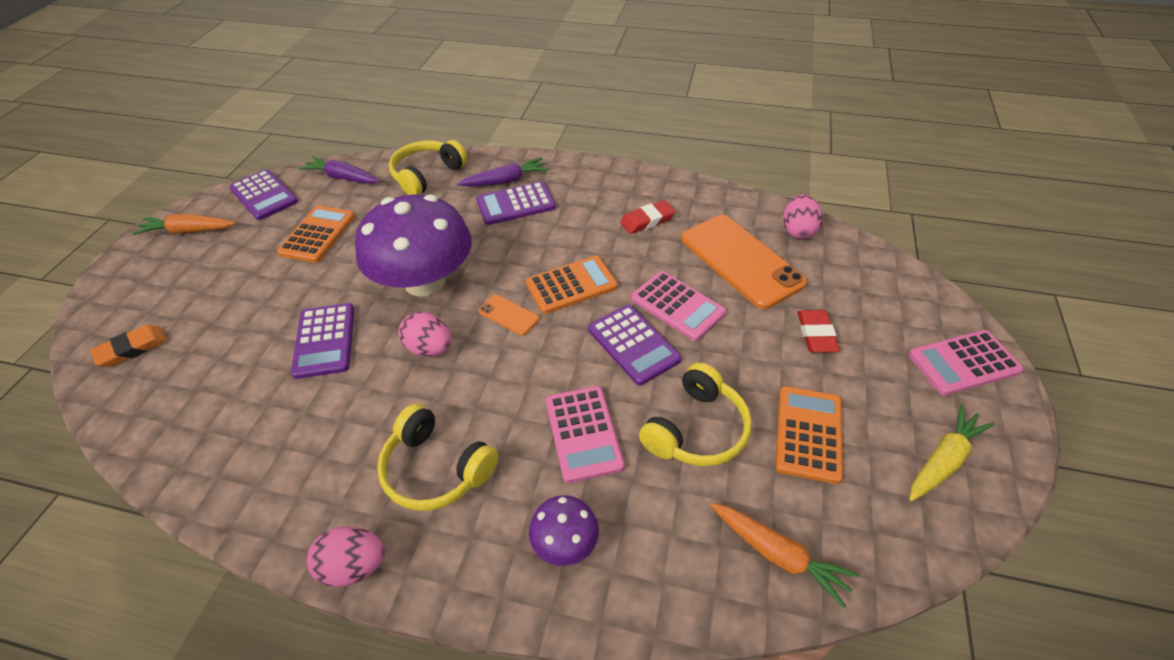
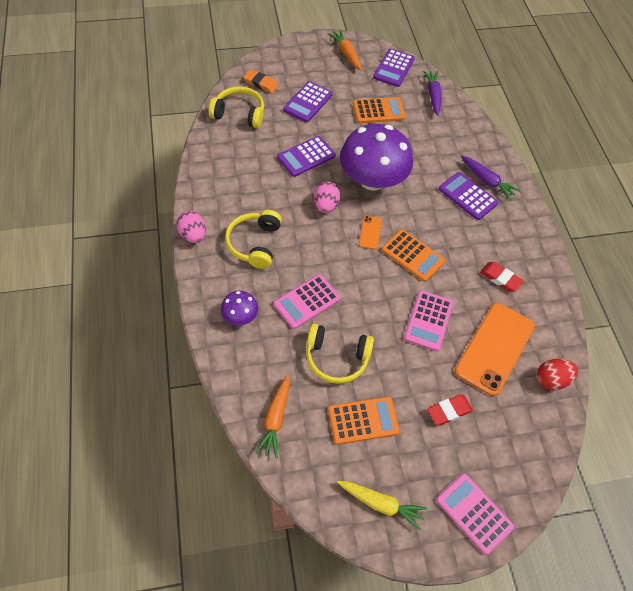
camera: 60 degrees right, 10 degrees up
yellow headphones [389,140,468,195] -> yellow headphones moved to [209,86,264,128]
purple calculator [588,305,682,385] -> purple calculator moved to [283,81,333,122]
pink egg [783,195,823,239] -> red egg [537,359,578,390]

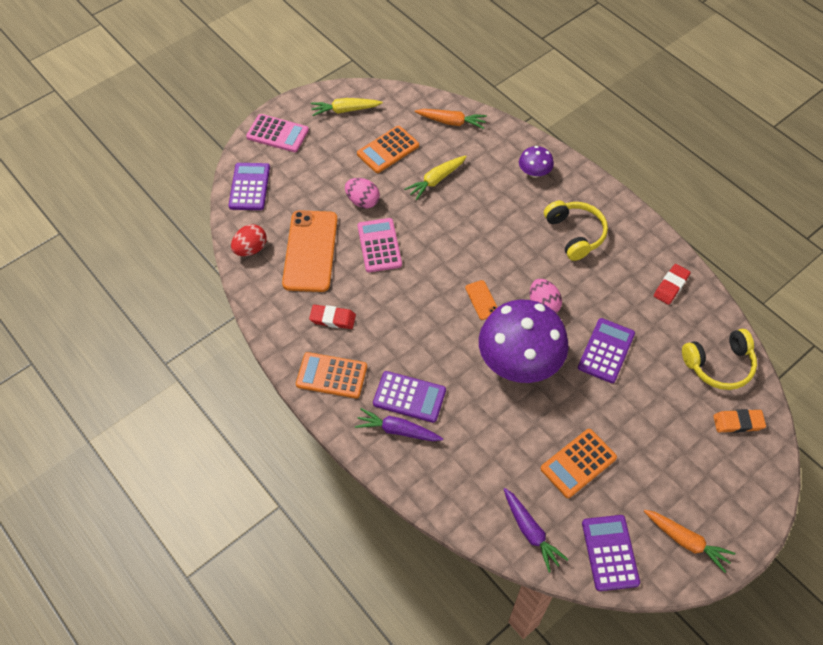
camera: 155 degrees right, 0 degrees up
pink egg [177,211,206,243] -> pink egg moved to [345,178,380,208]
orange carrot [255,375,290,458] -> orange carrot turned 120 degrees clockwise [415,109,487,129]
pink calculator [273,274,341,329] -> none
purple calculator [283,81,333,122] -> purple calculator moved to [229,163,270,210]
yellow headphones [306,324,374,384] -> yellow carrot [404,156,467,200]
orange calculator [382,229,445,282] -> orange calculator moved to [296,352,367,398]
red eraser [427,394,473,426] -> red eraser moved to [654,264,691,305]

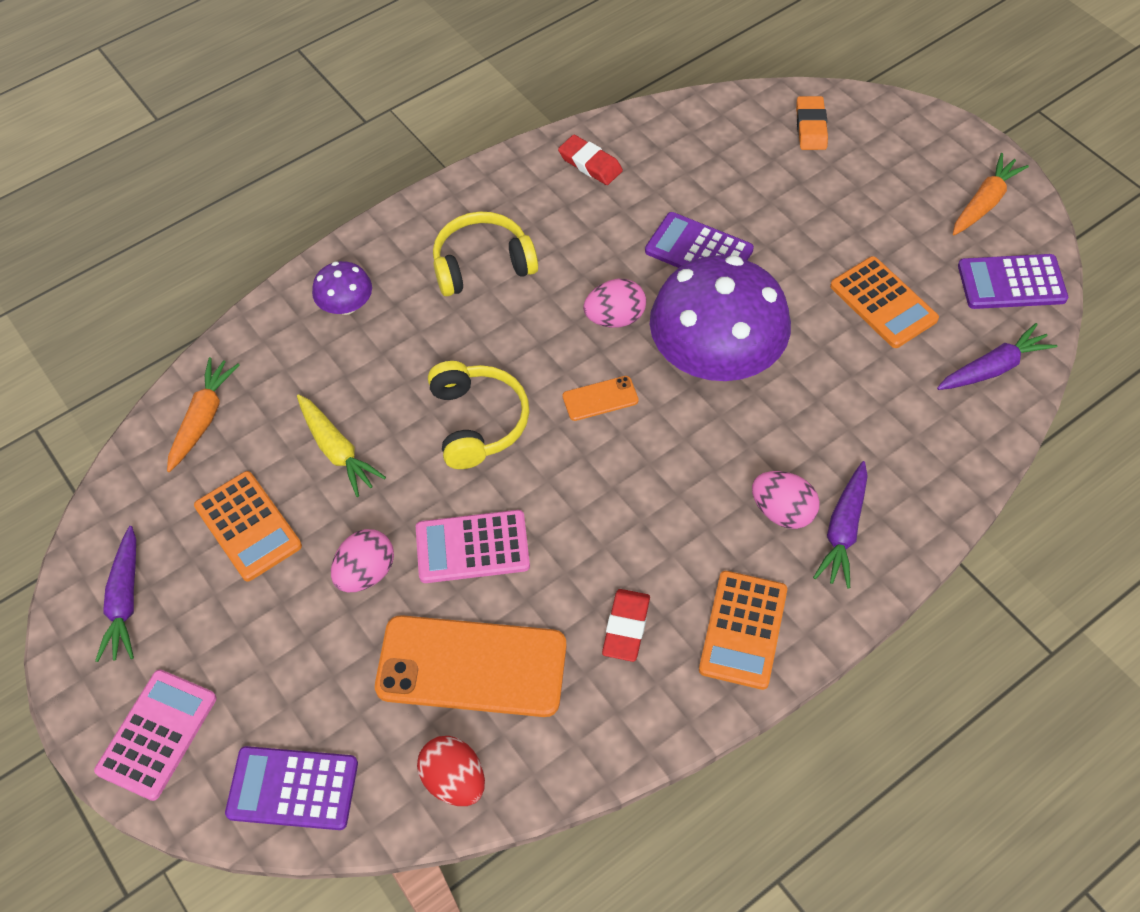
camera: 85 degrees left, 0 degrees up
yellow carrot [311,98,383,116] -> purple carrot [95,526,136,662]
purple calculator [373,371,446,423] -> pink egg [752,471,820,529]
yellow headphones [682,329,757,390] -> yellow headphones moved to [428,361,529,469]

